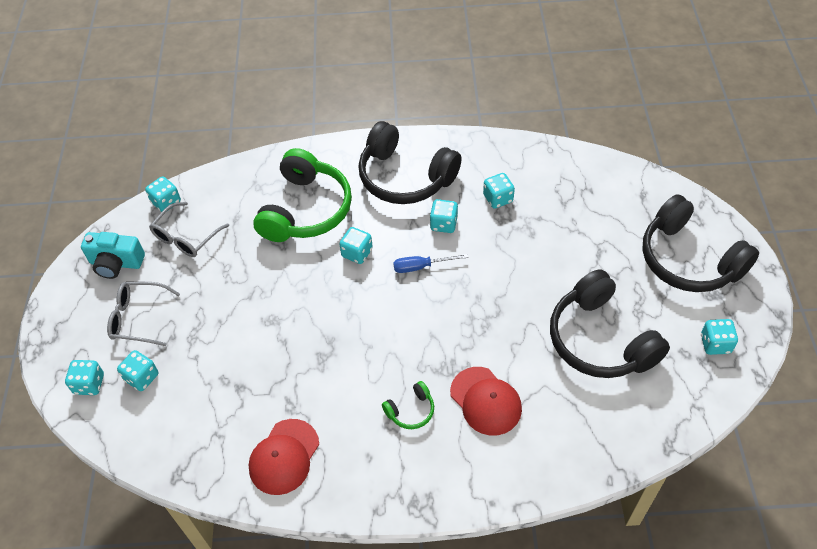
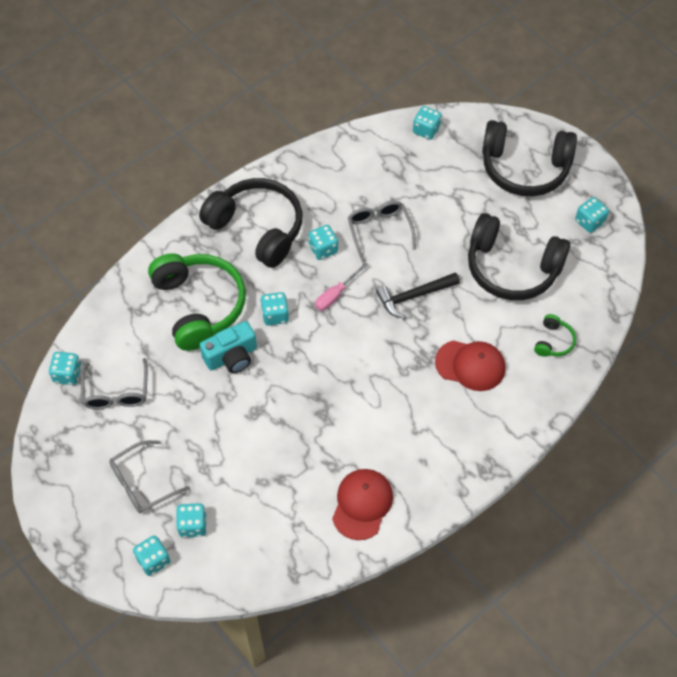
camera: 40 degrees left, 5 degrees up
turquoise camera [81,232,145,279] -> turquoise camera moved to [200,321,257,373]
red cap [248,419,319,495] -> red cap turned 150 degrees counterclockwise [332,469,393,540]
black headphones [358,121,462,204] -> black headphones turned 135 degrees counterclockwise [199,178,303,268]
green headphones [382,381,434,429] -> green headphones moved to [534,314,576,357]
blue screwdriver [393,254,468,273] -> pink screwdriver [315,262,368,311]
turquoise dice [483,173,515,209] -> turquoise dice moved to [413,106,442,140]
none -> grey glasses [348,201,416,263]
none -> black hammer [376,272,460,318]

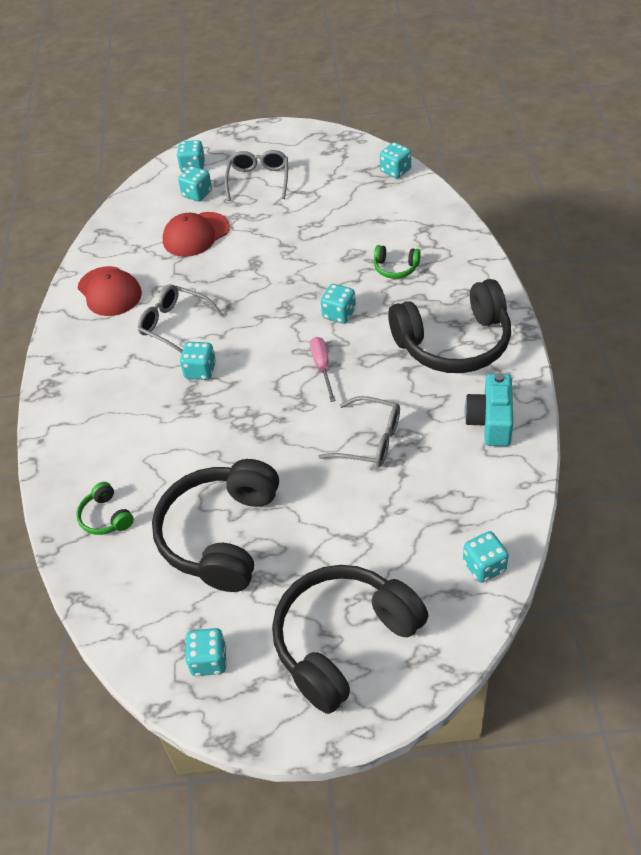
camera: 130 degrees right, 10 degrees down
grey glasses [81,358,148,409] -> grey glasses moved to [138,285,223,353]
green headphones [148,253,246,351] -> green headphones [374,245,421,279], size x0.43
turquoise camera [200,321,257,373] -> turquoise camera moved to [464,373,513,446]
turquoise dice [308,225,338,260] -> turquoise dice moved to [180,342,216,380]
black hammer [376,272,460,318] -> none
red cap [435,340,505,391] -> red cap moved to [163,212,230,257]
black headphones [468,213,570,300] -> black headphones turned 45 degrees counterclockwise [152,459,279,592]

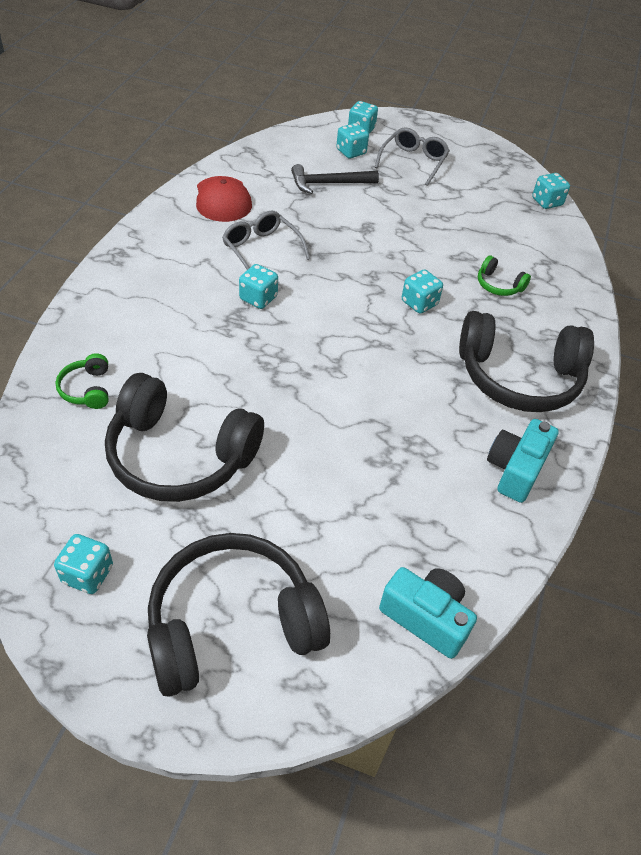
camera: 15 degrees right, 0 degrees up
black headphones [152,459,279,592] -> black headphones turned 105 degrees counterclockwise [105,373,264,502]
red cap [163,212,230,257] -> black hammer [291,164,379,194]
pink screwdriver [310,337,336,402] -> none
grey glasses [318,396,400,467] -> none
turquoise dice [463,531,509,583] -> turquoise camera [379,567,477,659]

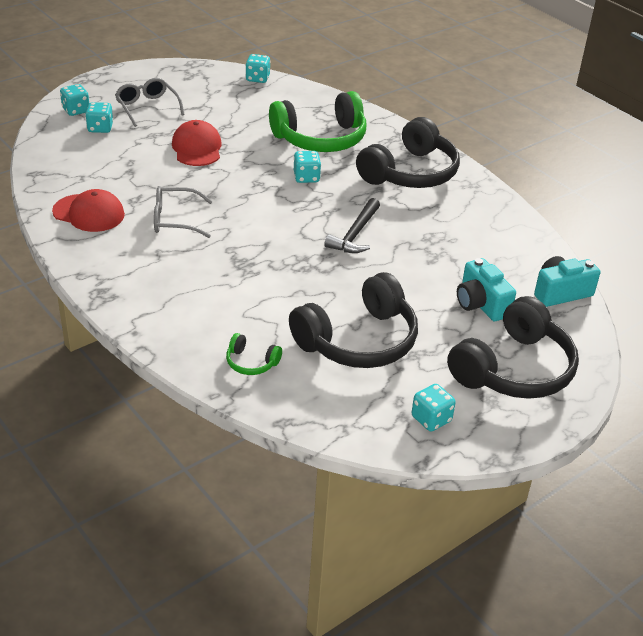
camera: 55 degrees left, 10 degrees down
black headphones [147,533,330,697] -> black headphones turned 150 degrees counterclockwise [447,296,579,399]
turquoise dice [239,264,278,309] -> none
black hammer [291,164,379,194] -> black hammer moved to [324,198,380,253]
green headphones [478,255,531,296] -> green headphones [269,91,366,152], size x2.33
turquoise camera [487,419,559,503] -> turquoise camera moved to [457,258,516,321]
none -> red cap [172,120,222,166]

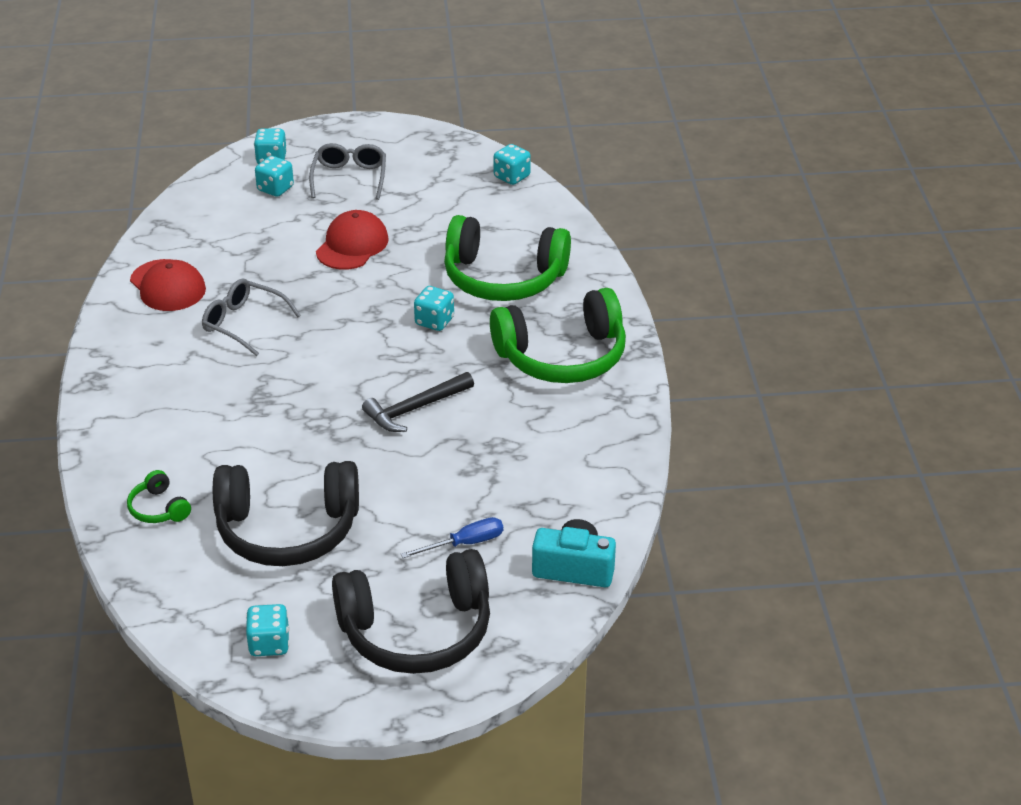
camera: 35 degrees right, 0 degrees up
black headphones [356,117,460,188] -> green headphones [490,288,626,383]
turquoise camera [457,258,516,321] -> blue screwdriver [401,517,503,558]

